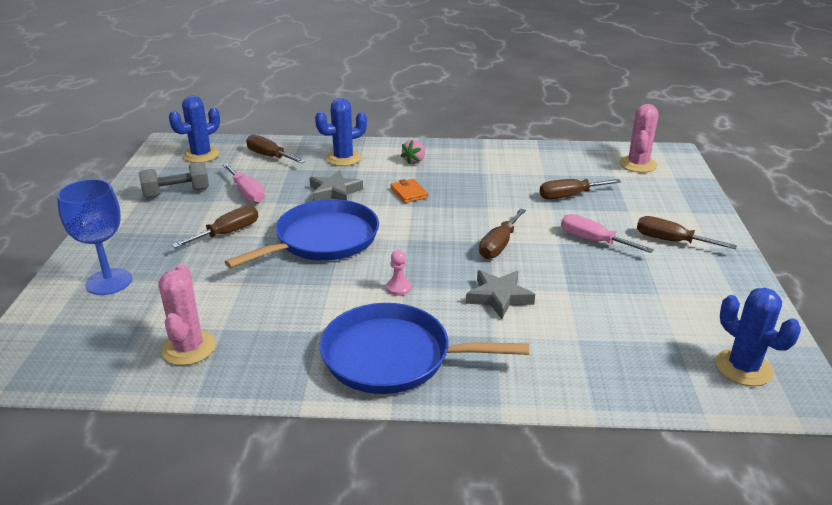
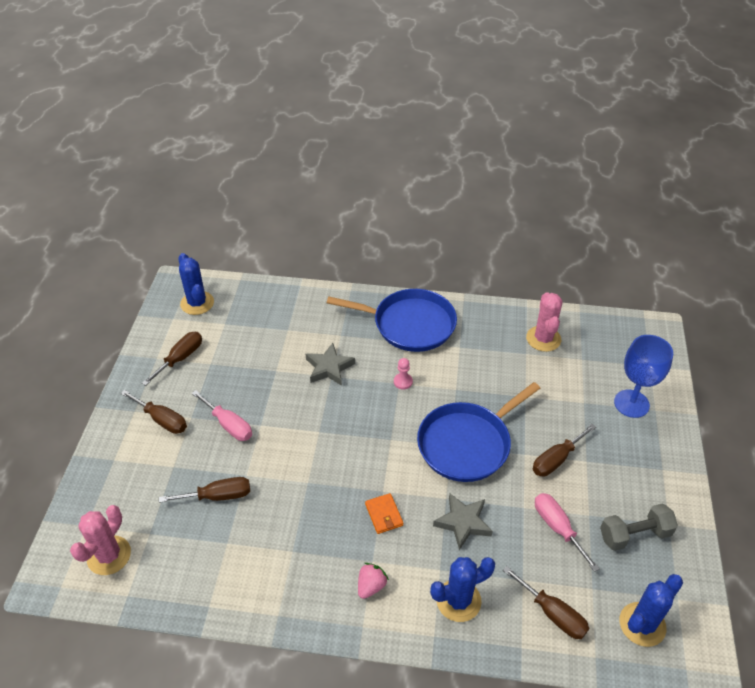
camera: 175 degrees left, 15 degrees up
brown screwdriver [479,208,526,259] -> brown screwdriver moved to [142,332,202,386]

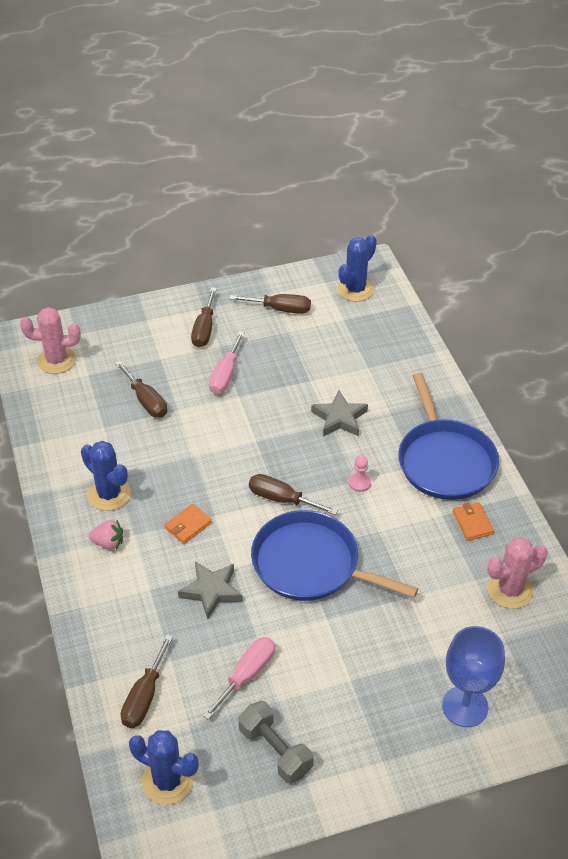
camera: 65 degrees right, 0 degrees up
blue cactus [430,557,495,622] -> blue cactus moved to [81,441,131,511]
brown screwdriver [533,424,596,477] -> brown screwdriver moved to [249,474,338,515]
none -> orange wallet [452,502,494,541]

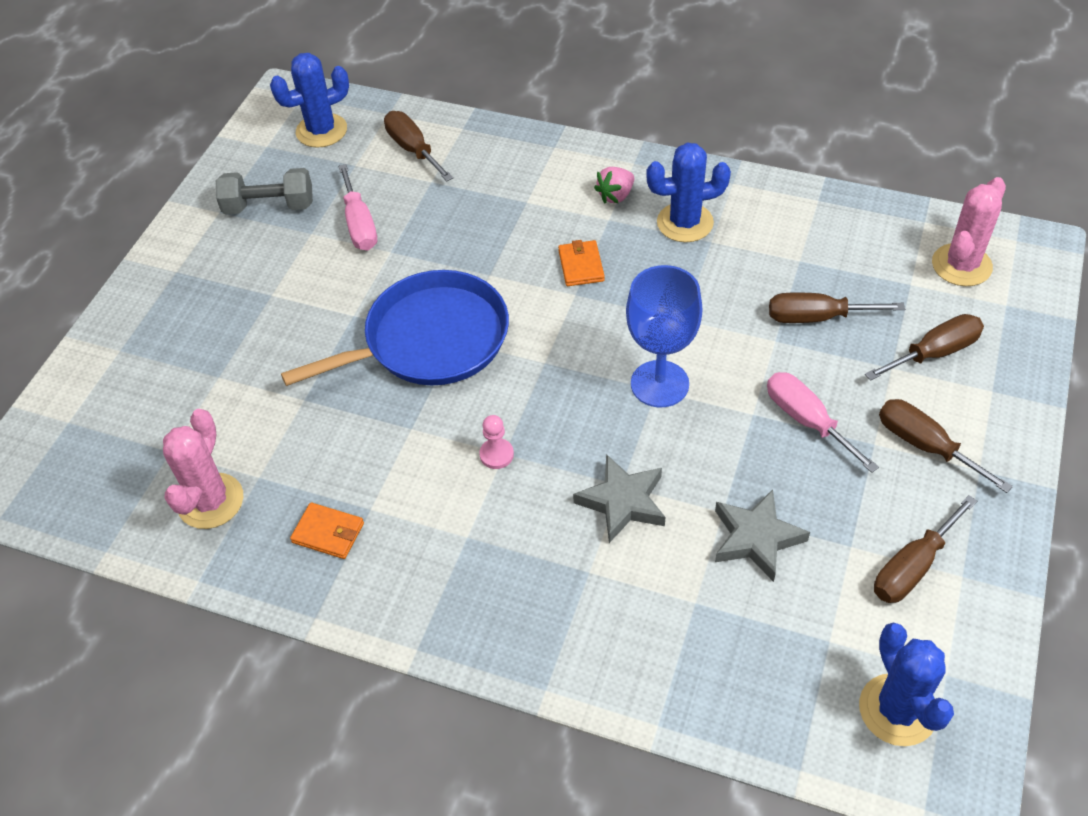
camera: 130 degrees right, 5 degrees up
grey star [178,562,243,619] -> grey star moved to [715,489,810,582]
brown screwdriver [249,474,338,515] -> brown screwdriver moved to [865,314,984,381]
blue pan [398,373,499,500] -> none
blue goblet [442,626,505,727] -> blue goblet moved to [626,265,703,408]

